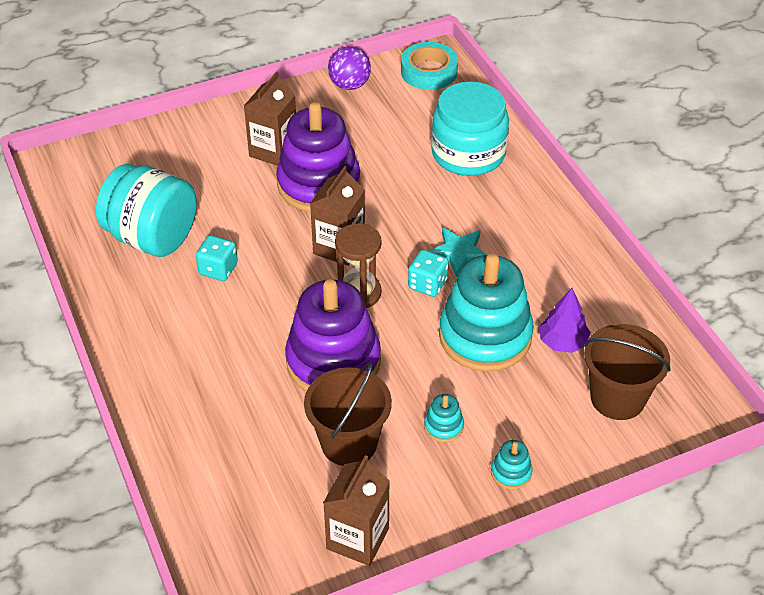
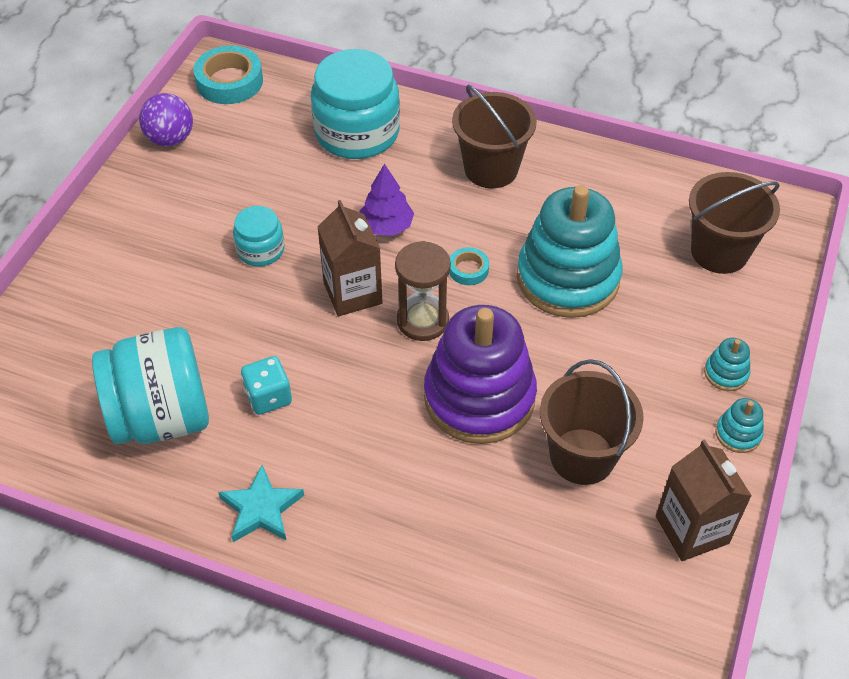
camera: 45 degrees left, 5 degrees up
brown carton [244,71,296,166] -> none
purple stacking toy [276,102,360,212] -> turquoise jar [233,206,285,266]
turquoise dice [408,250,449,297] -> turquoise tape [449,247,489,285]
turquoise stacking toy [424,394,464,442] -> turquoise stacking toy moved to [715,398,764,453]
turquoise star [430,227,487,277] -> turquoise star moved to [218,465,304,542]
purple tree [539,288,591,353] -> purple tree moved to [360,164,414,236]
none -> brown bucket [452,85,537,188]

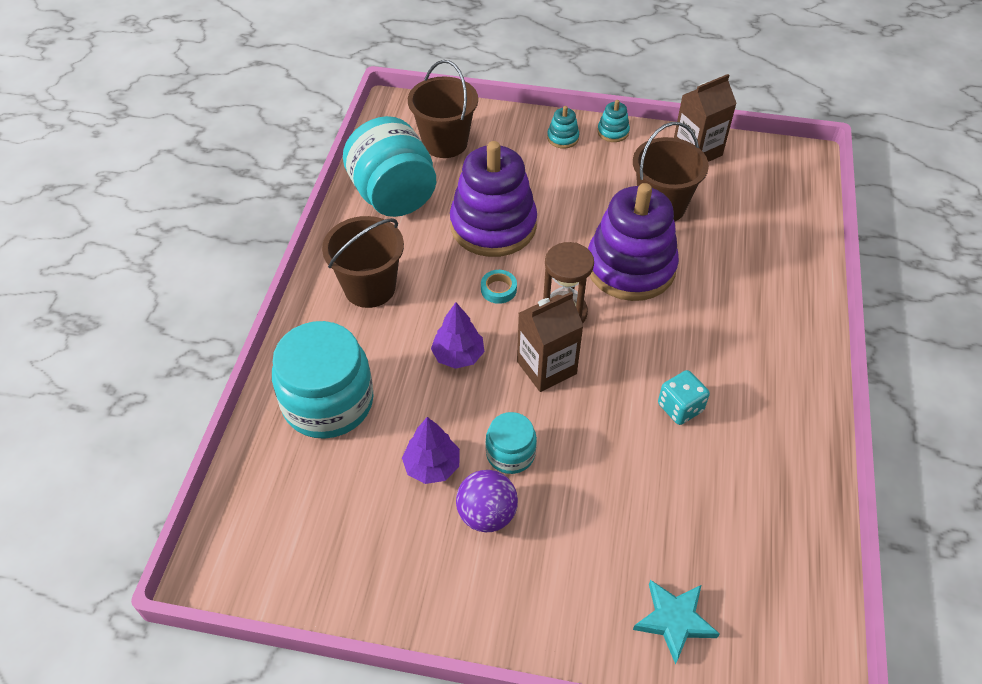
camera: 100 degrees left, 0 degrees up
turquoise jar [92,327,209,444] -> turquoise jar moved to [343,116,436,217]
purple ball [139,93,193,146] -> purple ball moved to [456,470,518,532]
turquoise tape [193,46,263,104] -> none
turquoise star [218,465,304,542] -> turquoise star moved to [633,580,720,665]
turquoise stacking toy [517,185,622,318] -> purple stacking toy [450,141,537,257]
none -> purple tree [402,417,460,484]

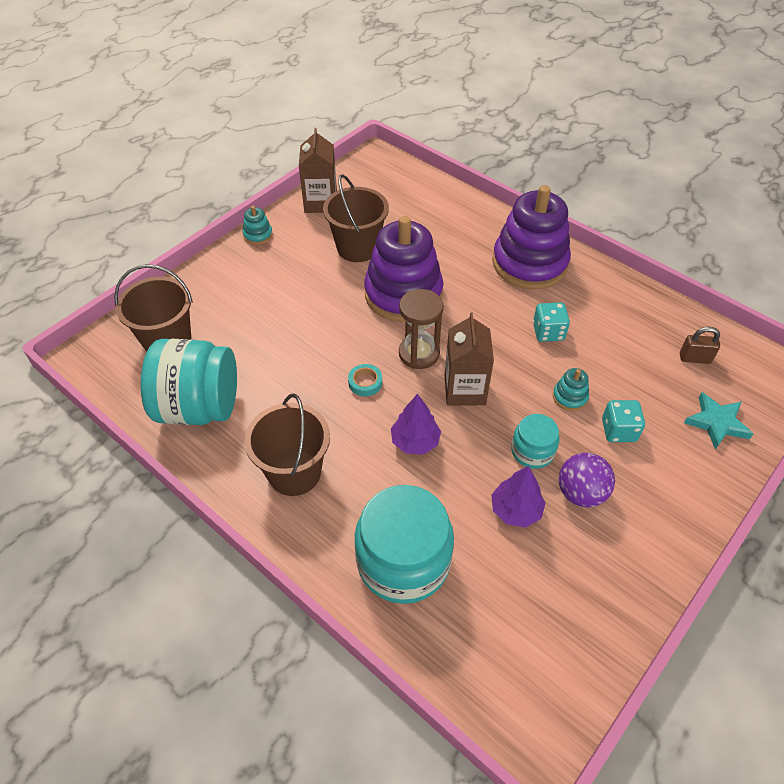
camera: 60 degrees left, 0 degrees up
purple stacking toy [450,141,537,257] -> purple stacking toy moved to [492,185,571,289]
turquoise stacking toy [547,106,579,149] -> turquoise stacking toy moved to [553,368,589,411]
none -> turquoise dice [602,400,645,442]
none -> brown padlock [680,327,720,364]

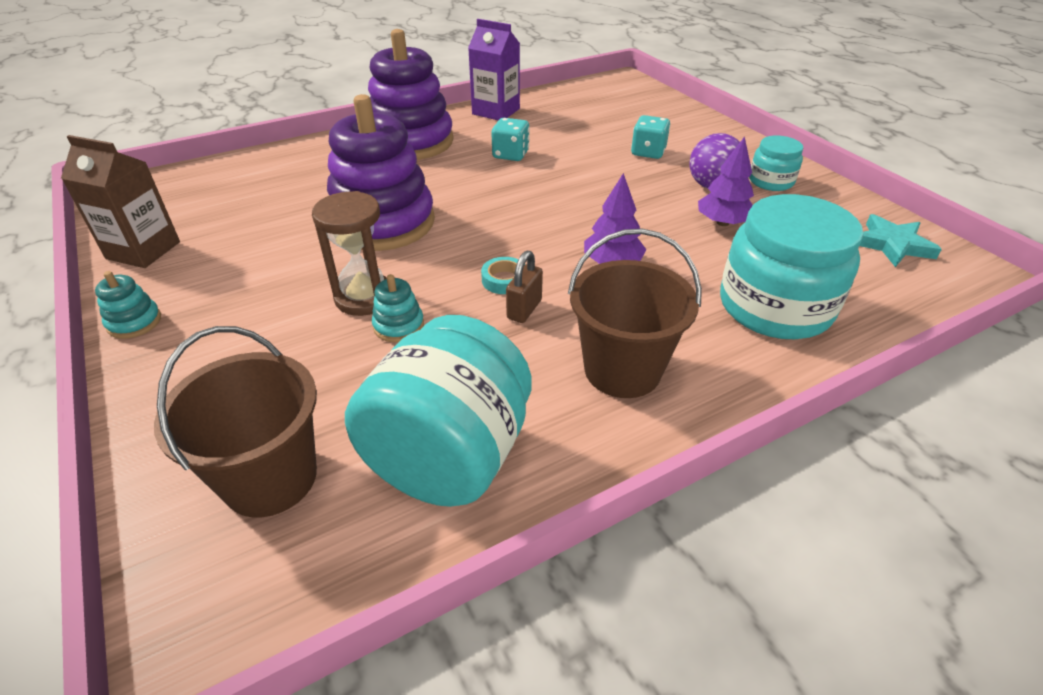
camera: 70 degrees left, 10 degrees down
brown bucket [323,175,389,262] -> none
brown hourglass [399,289,444,369] -> brown hourglass moved to [312,191,387,316]
brown carton [445,312,494,406] -> none
turquoise jar [511,414,559,469] -> turquoise jar moved to [749,136,803,191]
turquoise stacking toy [553,368,589,411] -> turquoise stacking toy moved to [372,274,424,342]
brown padlock [680,327,720,364] -> brown padlock moved to [506,251,543,323]
turquoise star [684,392,753,450] -> turquoise star moved to [860,214,942,267]
none -> purple carton [468,19,520,121]

